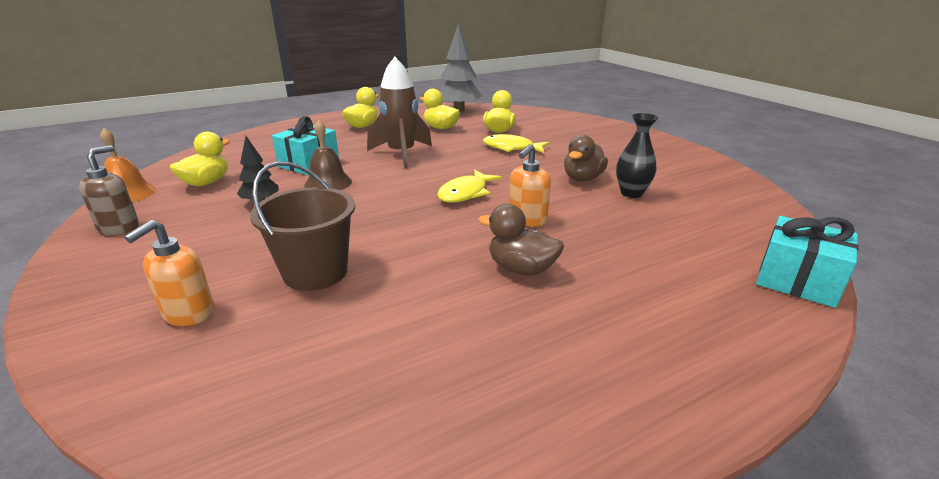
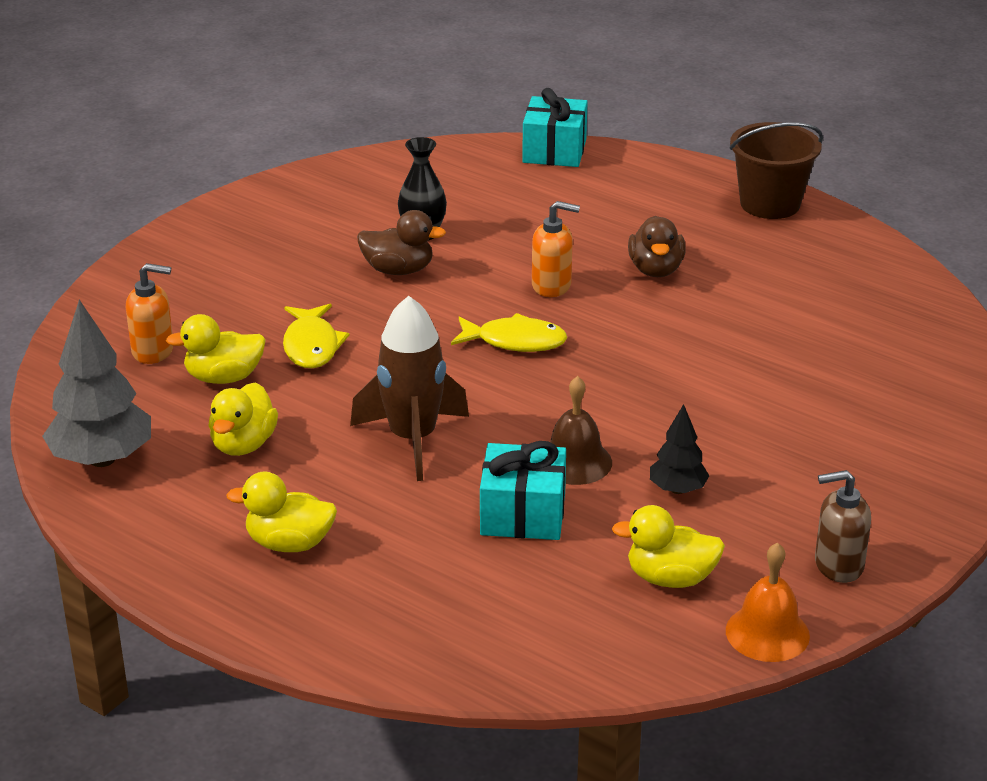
camera: 115 degrees left, 5 degrees up
orange soap dispenser [124,220,214,326] -> orange soap dispenser moved to [126,263,173,364]
brown bucket [250,161,355,291] -> brown bucket moved to [730,122,823,219]

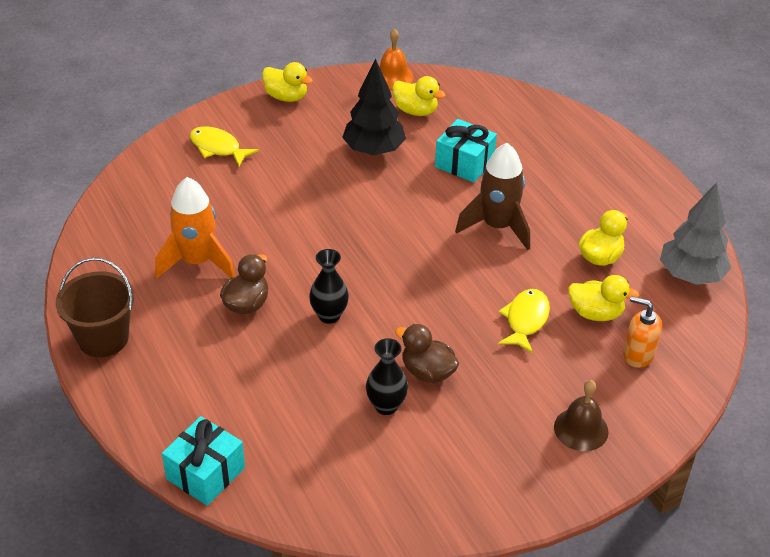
camera: 155 degrees left, 10 degrees up
yellow duck [226,471,337,552] -> yellow duck moved to [262,62,313,102]
yellow fish [451,313,567,352] -> yellow fish moved to [190,126,259,167]
orange soap dispenser [532,201,580,297] -> black vase [309,249,349,324]
brown bell [550,376,612,485] -> brown bell moved to [554,380,609,451]
black tree [650,404,709,494] -> black tree [342,58,406,155], size x1.84
brown soap dispenser [815,470,871,583] -> none
none -> orange rocket [155,177,235,278]

